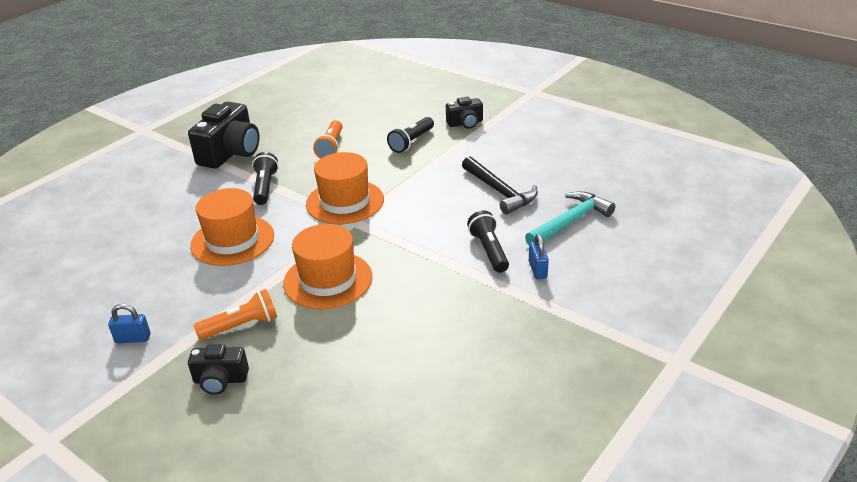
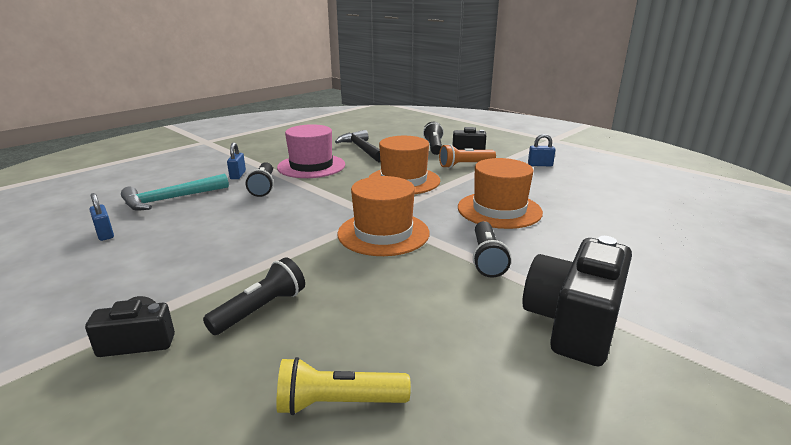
camera: 175 degrees left, 10 degrees down
orange flashlight [313,120,342,158] -> none
black hammer [462,156,538,215] -> black hammer moved to [335,130,381,162]
none -> blue padlock [89,193,114,241]
none -> yellow flashlight [276,357,411,415]
none -> pink hat [277,124,345,178]
none -> black flashlight [423,122,444,155]

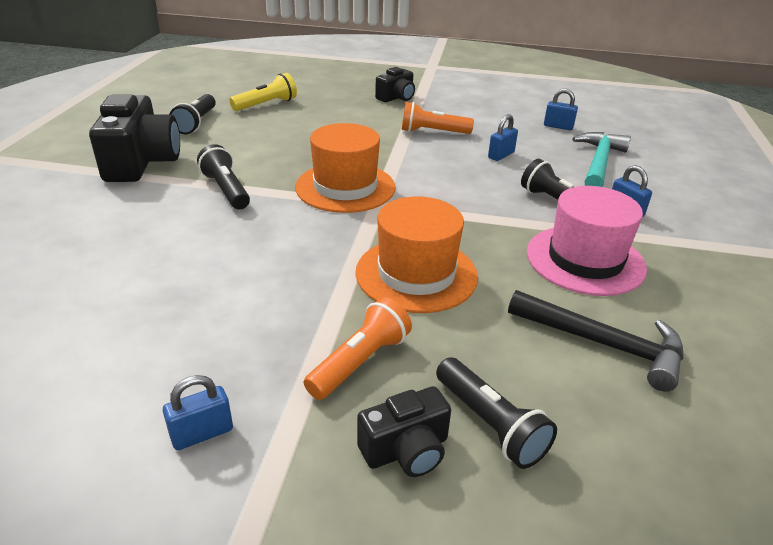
camera: 145 degrees right, 10 degrees up
black flashlight [203,257,305,335] -> black flashlight moved to [169,94,216,134]
orange hat [458,158,543,229] -> none
none -> orange flashlight [402,102,474,134]
none -> blue padlock [488,114,518,161]

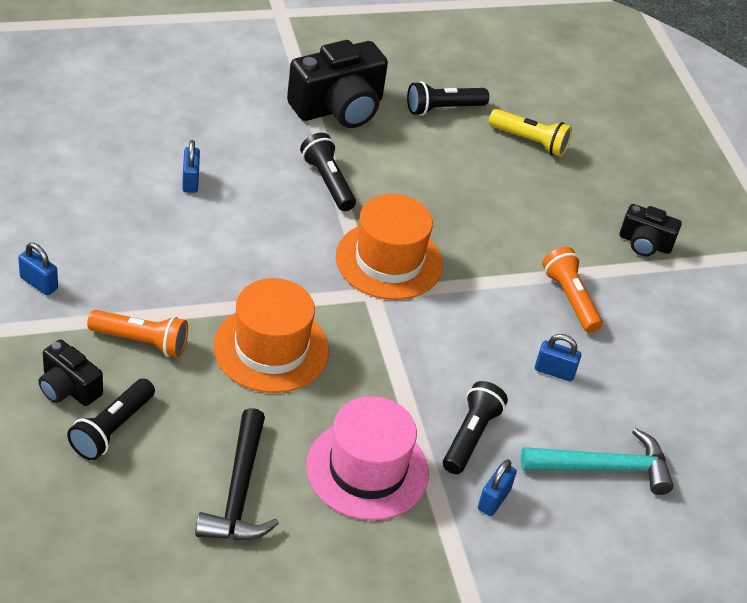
camera: 60 degrees right, 10 degrees up
black flashlight [197,144,250,209] -> black flashlight turned 60 degrees counterclockwise [300,133,356,211]
blue padlock [544,89,578,130] -> blue padlock moved to [182,140,200,193]

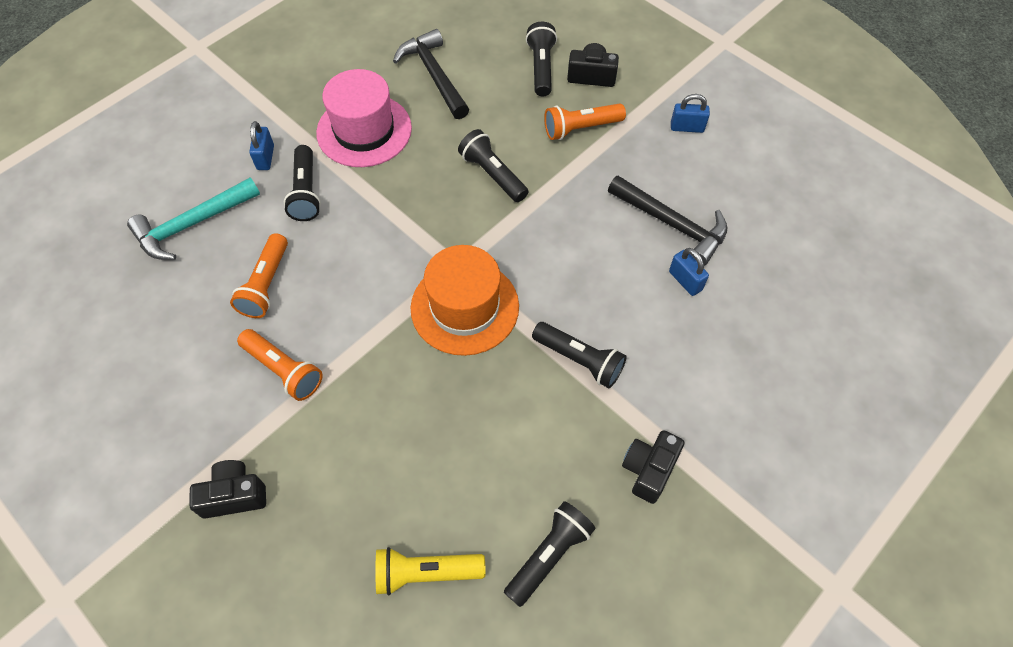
camera: 155 degrees right, 15 degrees up
orange hat [213,278,329,393] -> black flashlight [458,129,528,202]
black camera [287,40,388,128] -> black camera [622,430,684,504], size x0.55
blue padlock [535,334,581,382] -> orange flashlight [230,233,288,318]
none -> black hammer [608,176,727,266]

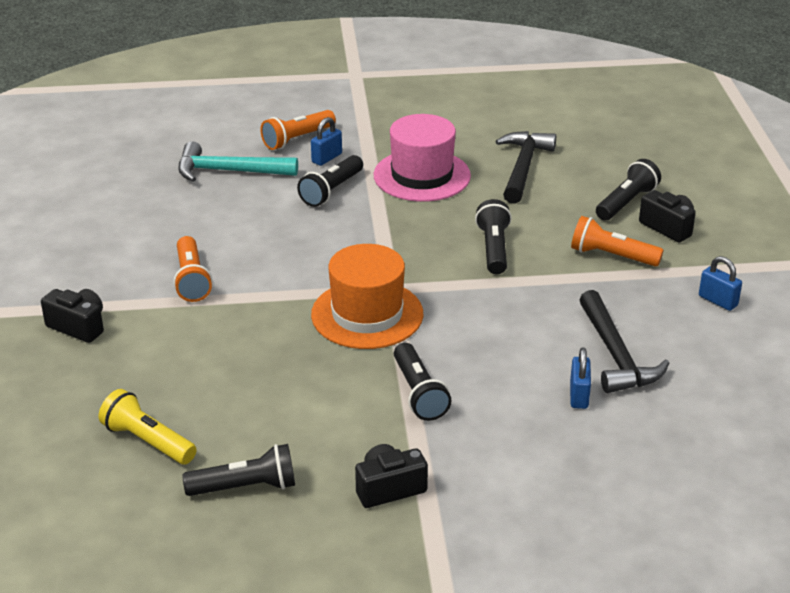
camera: 40 degrees right, 25 degrees down
orange flashlight [230,233,288,318] -> orange flashlight moved to [260,110,336,150]

